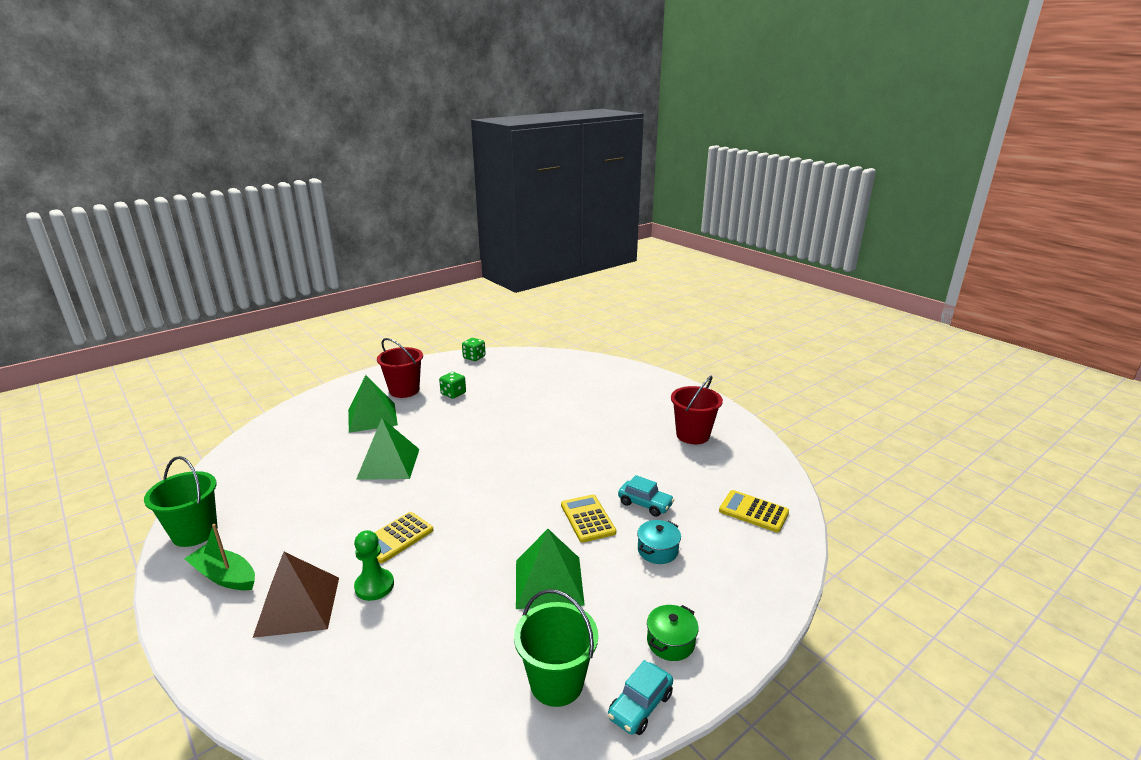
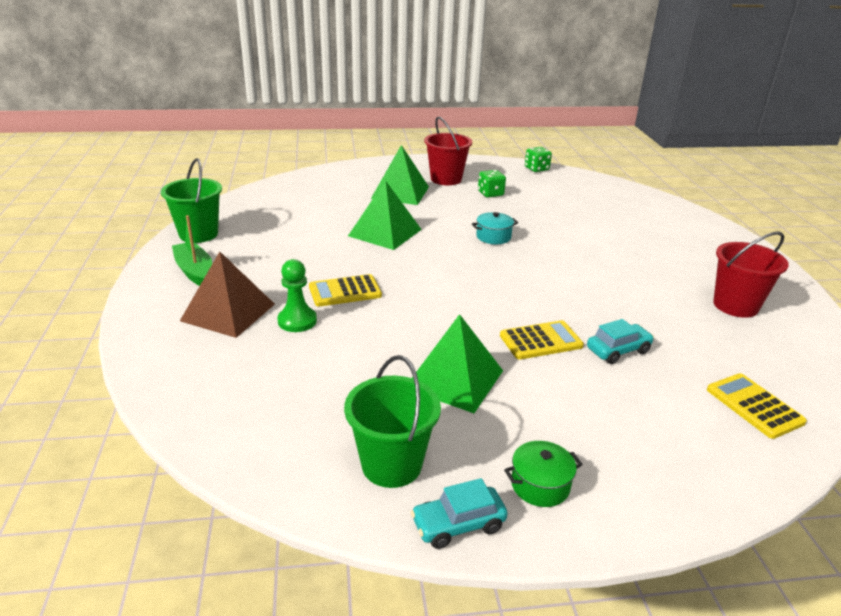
camera: 30 degrees right, 5 degrees up
yellow calculator [561,495,616,543] -> yellow calculator turned 60 degrees clockwise [500,320,584,360]
turquoise car [618,475,675,517] -> turquoise car turned 90 degrees counterclockwise [587,319,654,364]
turquoise pot [637,520,681,564] -> turquoise pot moved to [472,212,518,244]

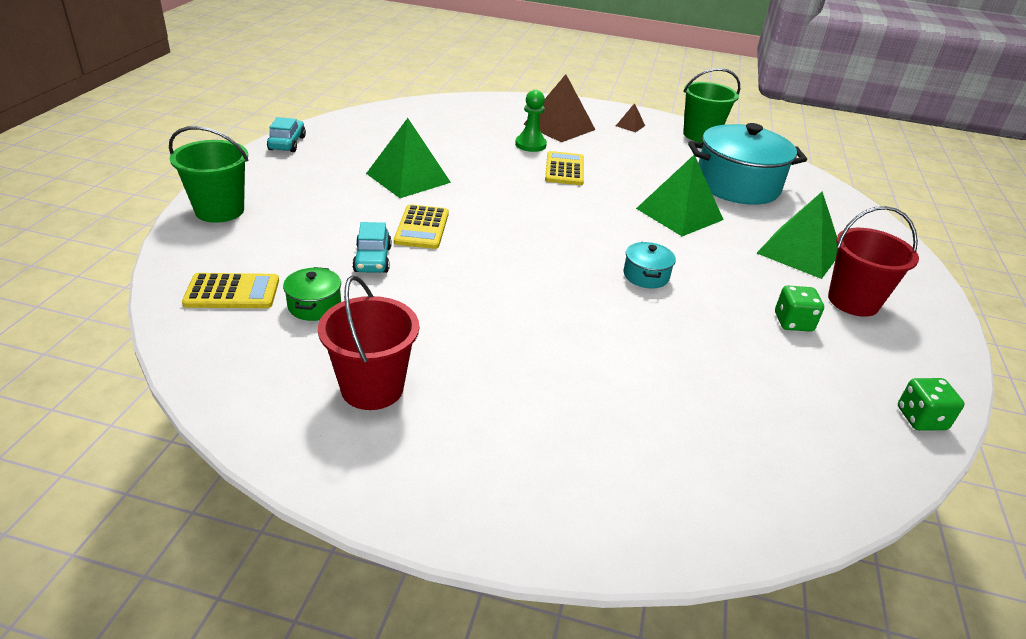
camera: 110 degrees right, 5 degrees up
green boat [172,215,212,286] -> brown pyramid [616,103,645,132]
green bucket [344,355,441,488] -> green bucket moved to [169,126,248,223]
green pot [504,441,583,507] -> green pot moved to [283,267,341,321]
none -> turquoise pot [688,123,807,205]

